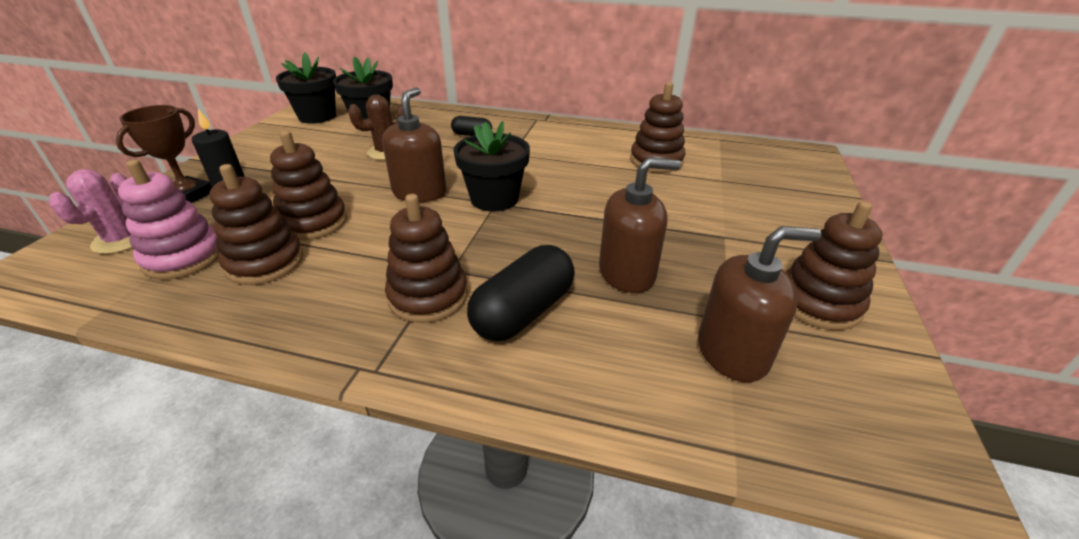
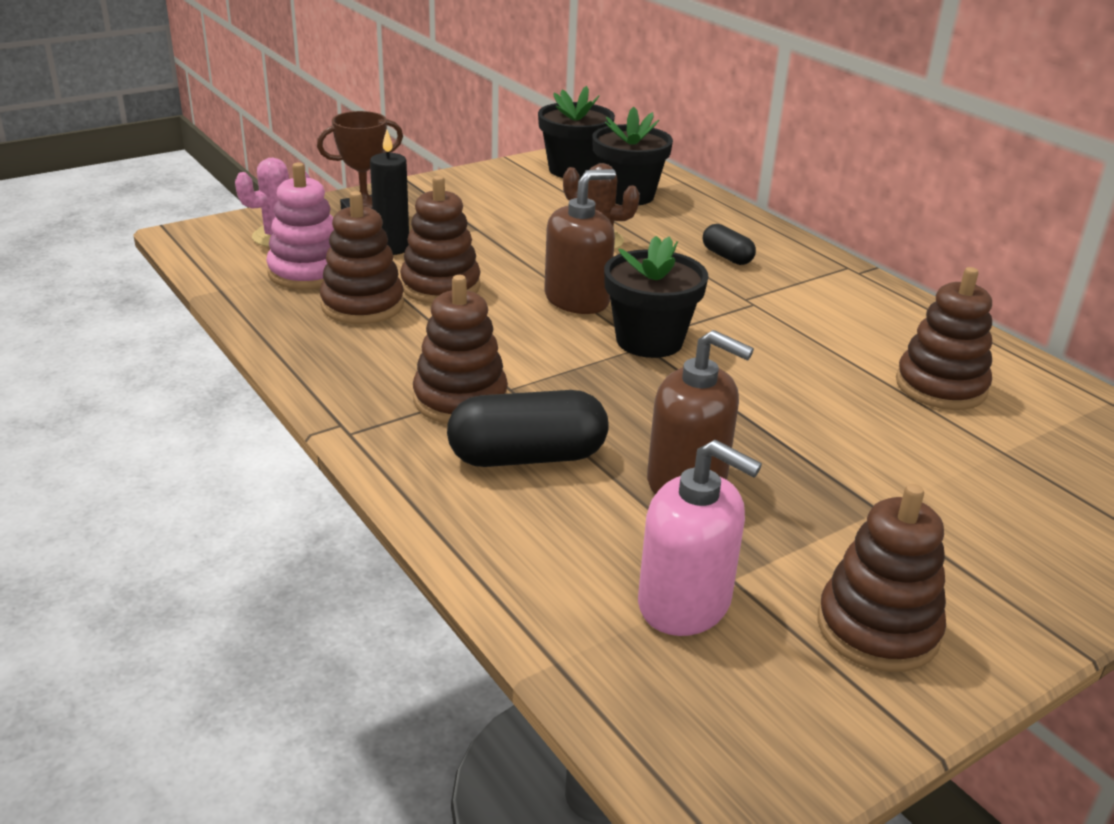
camera: 40 degrees right, 5 degrees down
brown soap dispenser [698,226,821,382] -> pink soap dispenser [638,440,762,636]

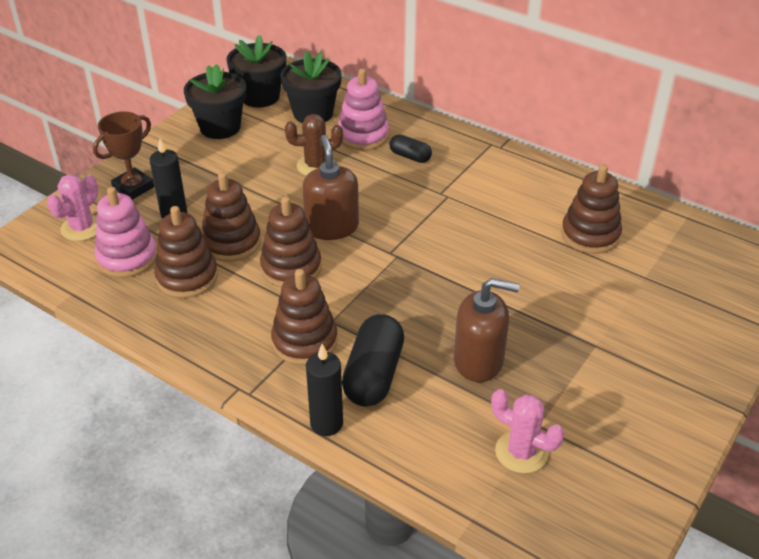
camera: 20 degrees left, 10 degrees up
black capsule [447,390,609,467] -> black capsule turned 45 degrees counterclockwise [342,314,404,407]
brown soap dispenser [544,169,616,314] -> brown soap dispenser turned 45 degrees counterclockwise [302,135,359,240]
black flower pot [604,236,709,358] -> black flower pot moved to [184,64,246,139]
pink soap dispenser [638,440,762,636] -> pink cactus [491,389,564,473]
brown stacking toy [818,484,946,672] -> brown stacking toy moved to [260,197,322,287]
none -> black candle [306,344,343,436]
none -> pink stacking toy [338,69,389,150]

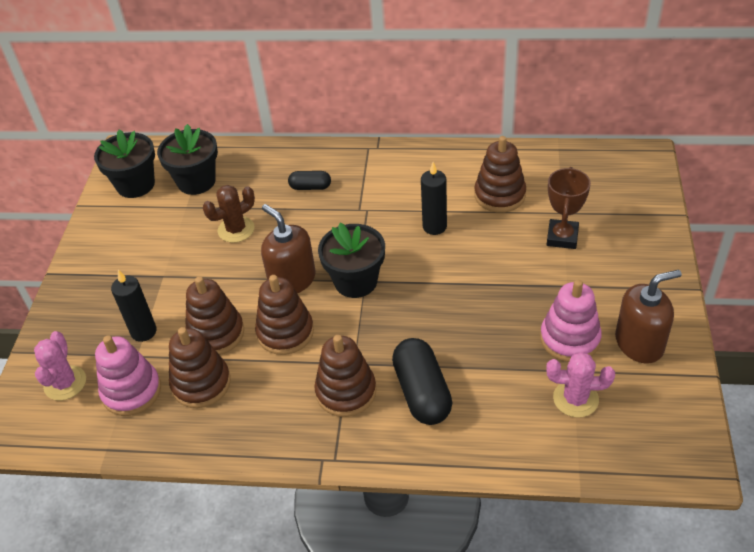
camera: 25 degrees left, 5 degrees up
brown trophy [93,111,154,200] -> brown trophy moved to [547,167,591,249]
black flower pot [184,64,246,139] -> black flower pot moved to [318,223,385,298]
black candle [306,344,343,436] -> black candle moved to [421,162,447,235]
pink stacking toy [338,69,389,150] -> pink stacking toy moved to [540,280,602,362]
brown soap dispenser [454,278,520,382] -> brown soap dispenser moved to [615,270,682,363]

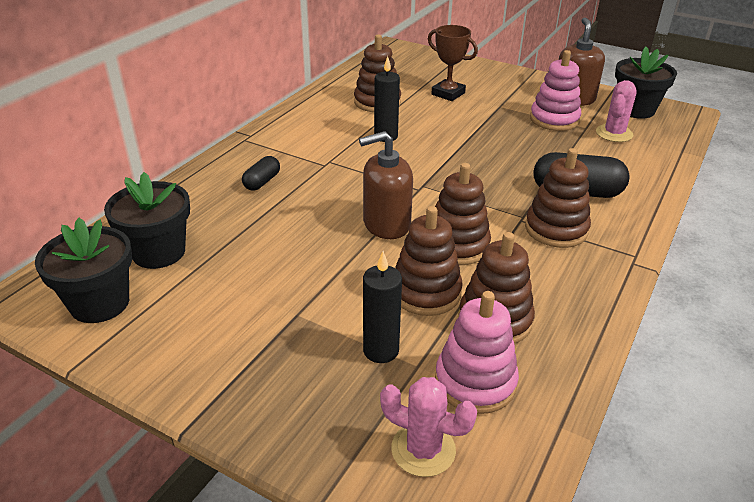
camera: 70 degrees left, 10 degrees down
brown cactus [203,185,255,243] -> none
black flower pot [318,223,385,298] -> black flower pot moved to [615,47,677,119]

